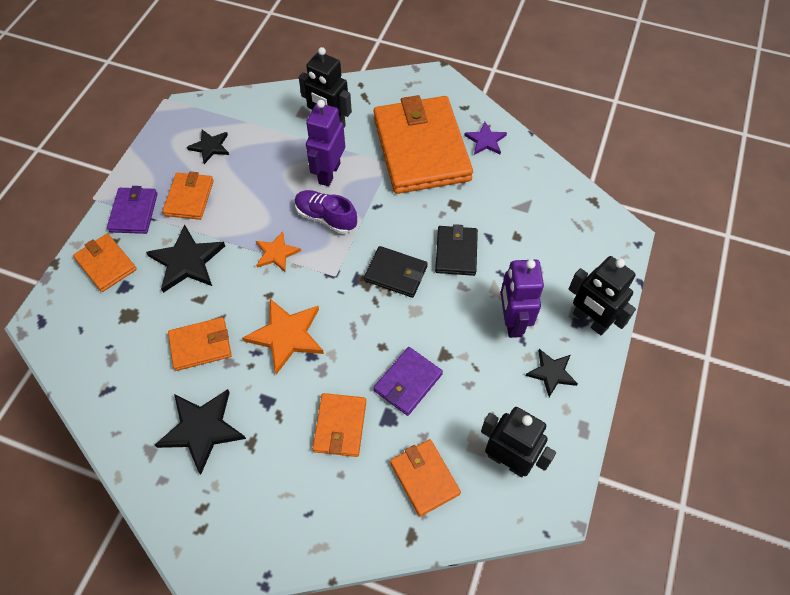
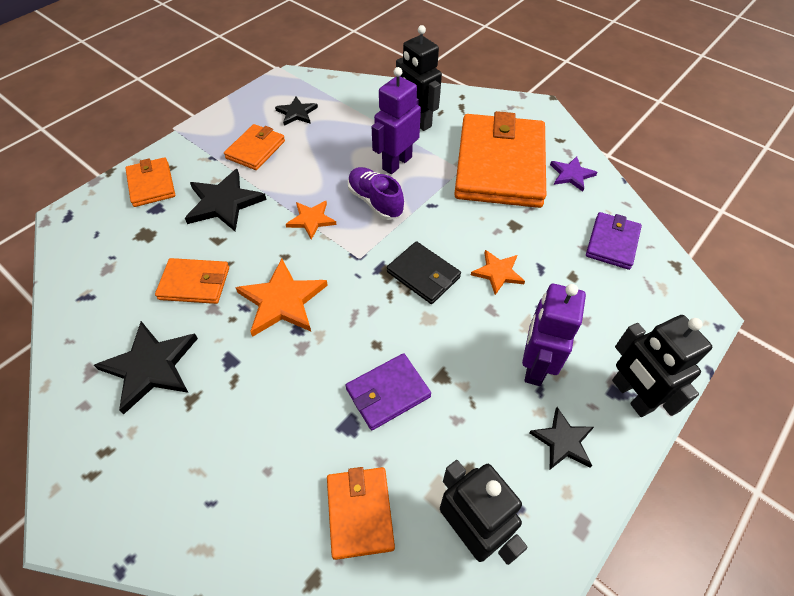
camera: 20 degrees right, 5 degrees down
purple wallet [107,186,157,234] -> purple wallet moved to [586,212,642,270]
orange wallet [312,393,366,457] -> none
black wallet [435,224,478,276] -> orange star [471,250,525,295]

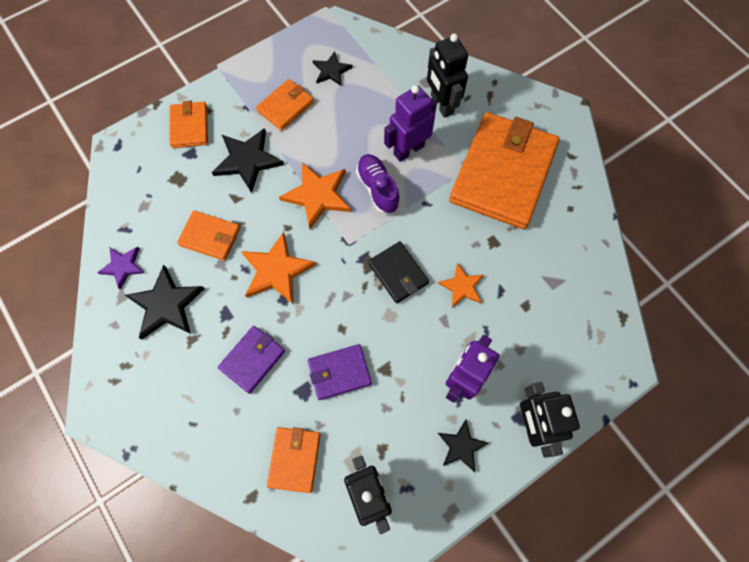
camera: 15 degrees right, 15 degrees up
orange star [286,201,337,240] -> orange star [279,162,351,229], size x1.64
purple star [550,156,597,192] -> purple star moved to [97,247,145,289]
purple wallet [586,212,642,270] -> purple wallet moved to [218,326,285,394]

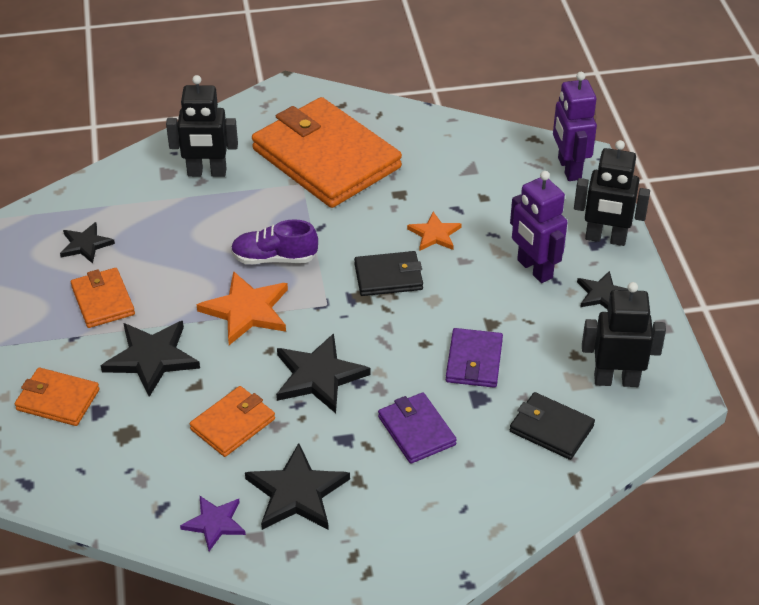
camera: 65 degrees left, 25 degrees down
orange star [241,232,316,304] -> black star [276,333,371,413]
orange wallet [267,427,321,493] -> black wallet [510,392,595,460]
purple robot [384,85,437,162] -> purple robot moved to [553,72,597,181]

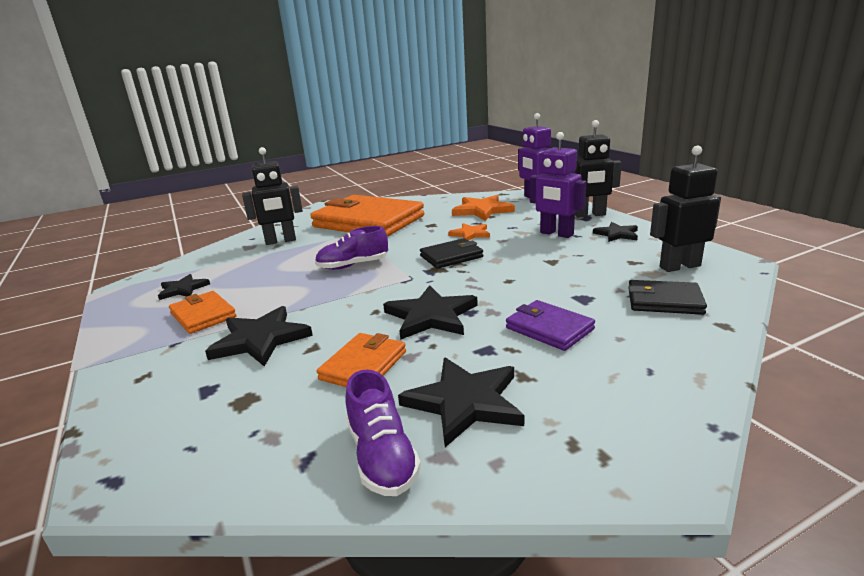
camera: 15 degrees left, 20 degrees down
orange wallet [15,367,99,426] -> none
purple star [180,496,246,551] -> purple shoe [345,370,421,496]
orange star [197,271,288,345] -> orange star moved to [452,195,515,221]
purple wallet [446,328,503,388] -> none

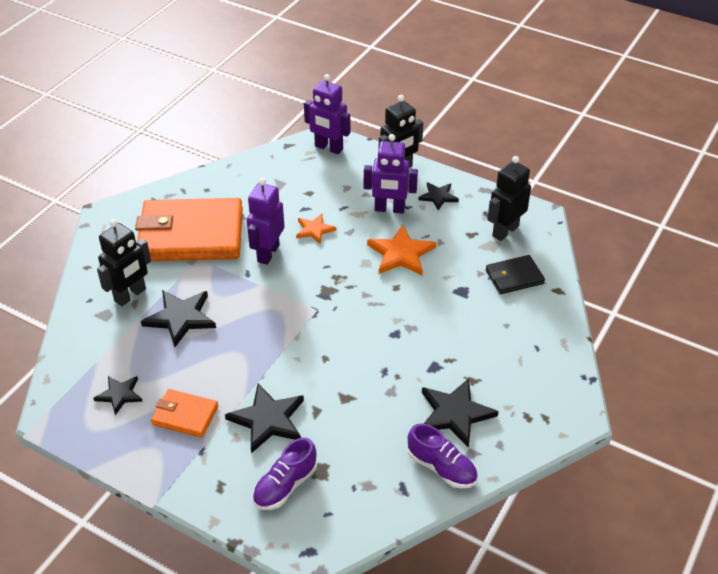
camera: 35 degrees left, 20 degrees up
purple shoe [315,226,388,270] -> purple shoe moved to [253,438,317,510]
orange wallet [317,333,406,387] -> none
black star [383,285,478,340] -> black star moved to [141,290,216,347]
black wallet [420,238,484,269] -> none
orange star [452,195,515,221] -> orange star moved to [367,224,436,275]
purple wallet [506,300,595,351] -> none
none -> purple robot [247,178,285,265]

